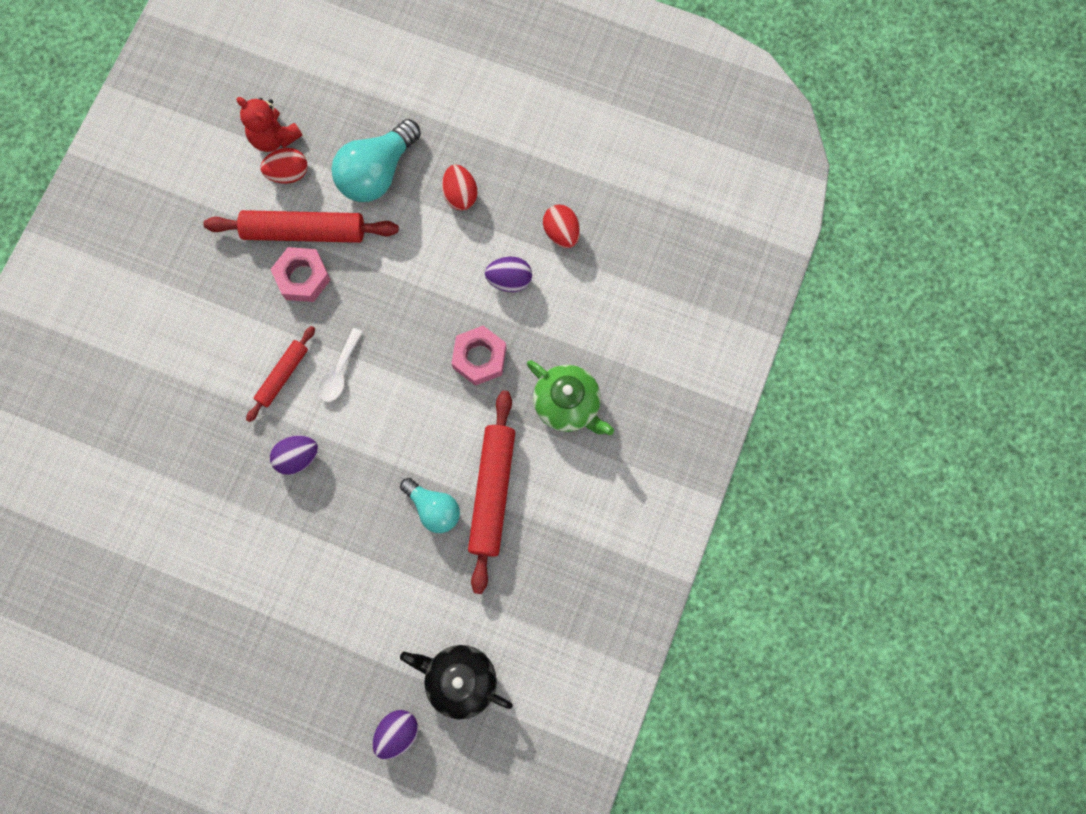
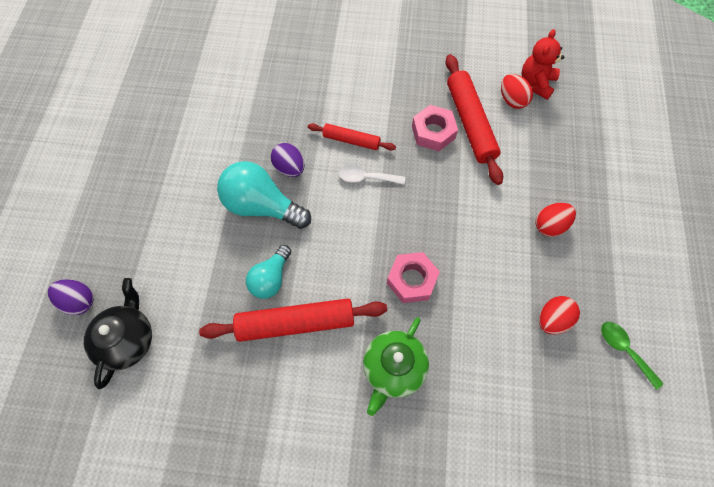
camera: 75 degrees right, 10 degrees down
turquoise light bulb [331,119,421,202] -> turquoise light bulb moved to [217,161,311,229]
purple egg [485,257,532,292] -> none
none -> green spoon [601,322,664,390]

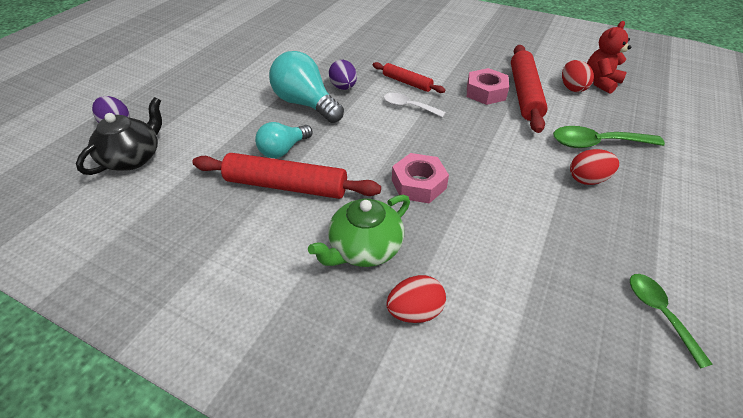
camera: 20 degrees right, 20 degrees down
red egg [539,296,580,335] -> red egg moved to [386,275,446,323]
none -> green spoon [553,126,665,148]

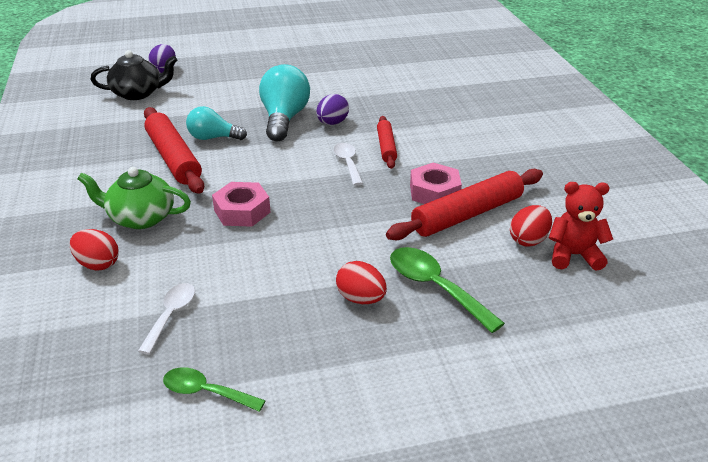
camera: 50 degrees right, 10 degrees down
green spoon [630,274,713,369] -> green spoon turned 105 degrees counterclockwise [163,367,266,412]
none -> white spoon [138,283,195,354]

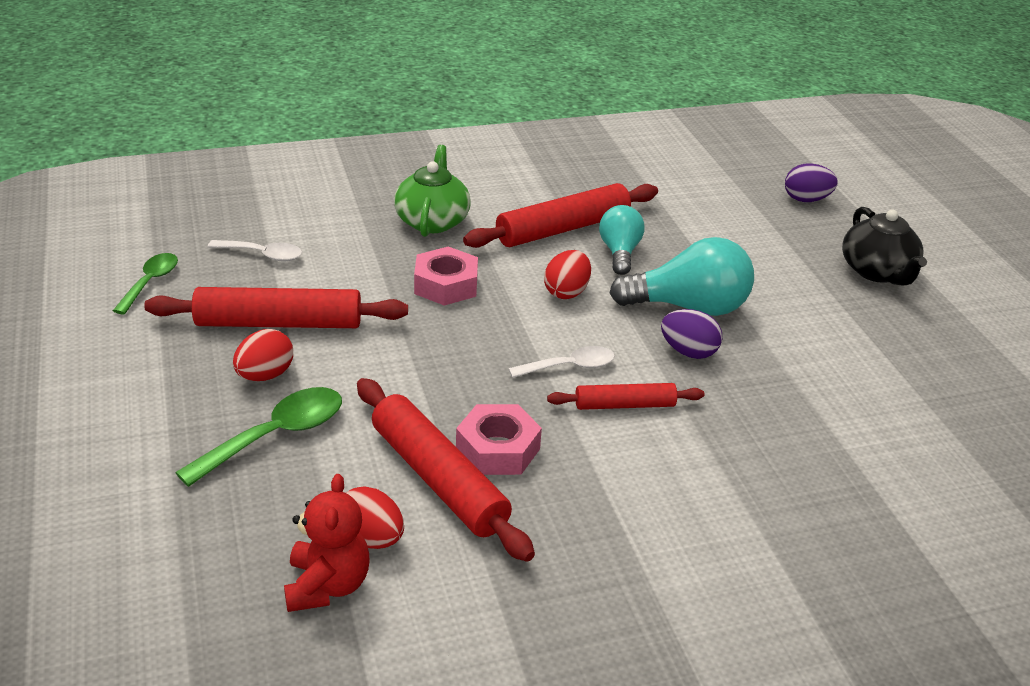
camera: 85 degrees right, 0 degrees up
red egg [70,229,119,271] -> red egg moved to [544,250,591,299]
black teapot [91,50,177,100] -> black teapot moved to [842,207,927,285]
none -> red rolling pin [144,287,408,328]

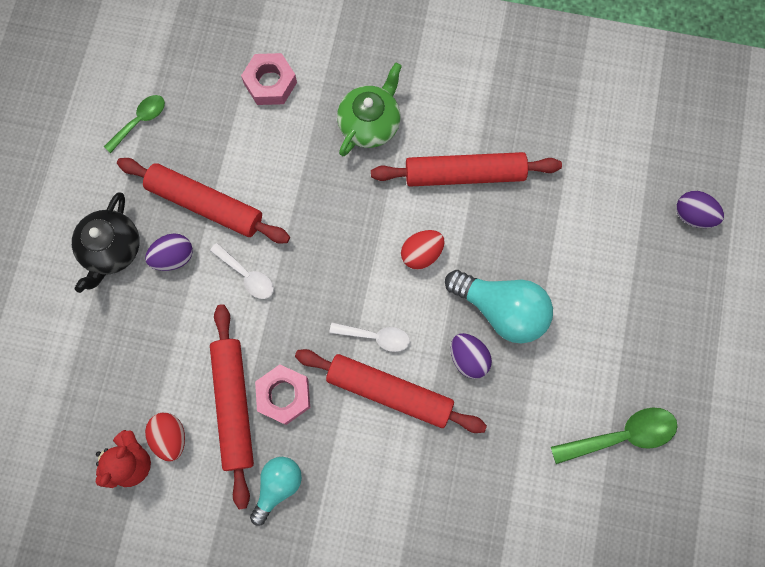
camera: 30 degrees right, 40 degrees up
green spoon [175,387,342,487] -> green spoon moved to [551,407,677,464]
white spoon [208,240,302,262] -> white spoon moved to [210,243,274,299]
red egg [233,329,293,381] -> purple egg [145,233,193,271]
pink nut [414,246,478,306] -> pink nut moved to [241,53,297,105]
red rolling pin [547,383,704,410] -> red rolling pin [295,349,487,433], size x1.74
turquoise light bulb [599,205,645,275] -> turquoise light bulb moved to [250,457,302,526]
black teapot [842,207,927,285] -> black teapot moved to [72,192,140,293]

